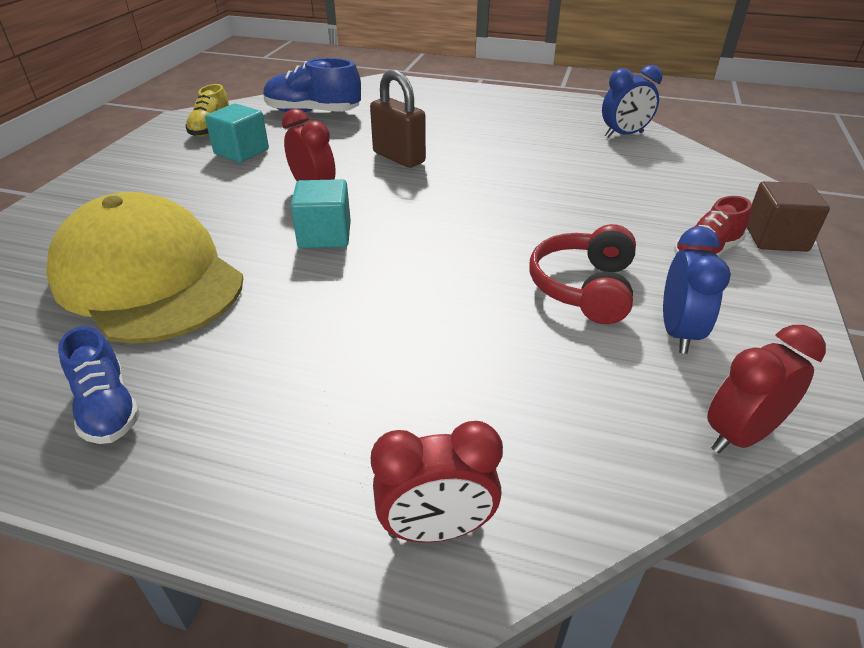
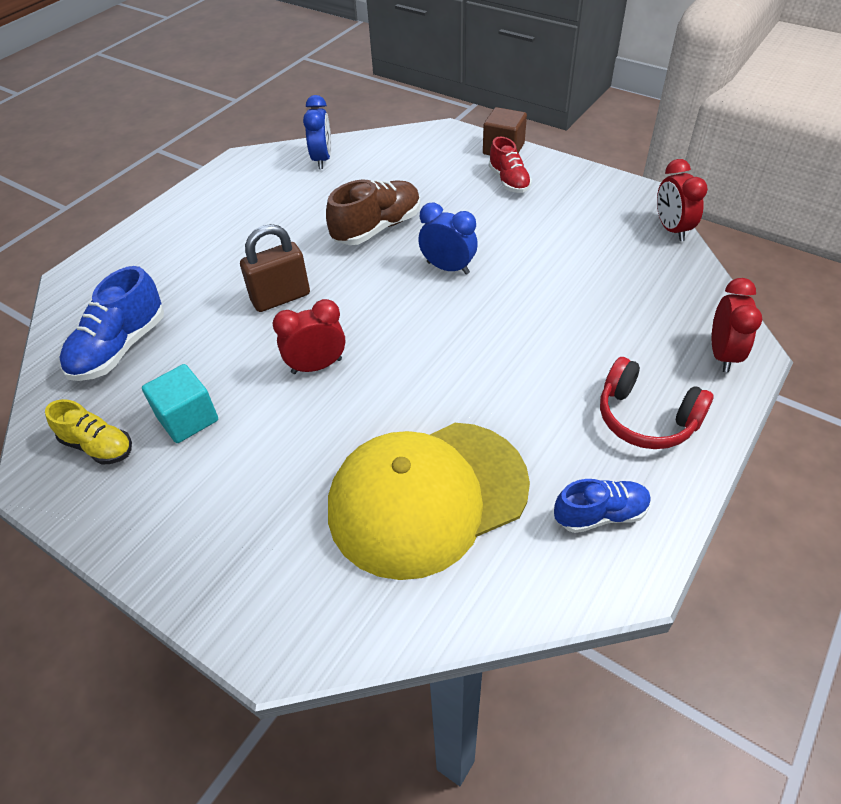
camera: 70 degrees left, 10 degrees up
turquoise cube [291,179,351,248] -> none
red headphones [529,224,636,324] -> red headphones moved to [600,357,714,449]
blue clock [663,226,731,354] -> blue clock moved to [418,203,478,275]
none -> brown shoe [326,179,420,245]

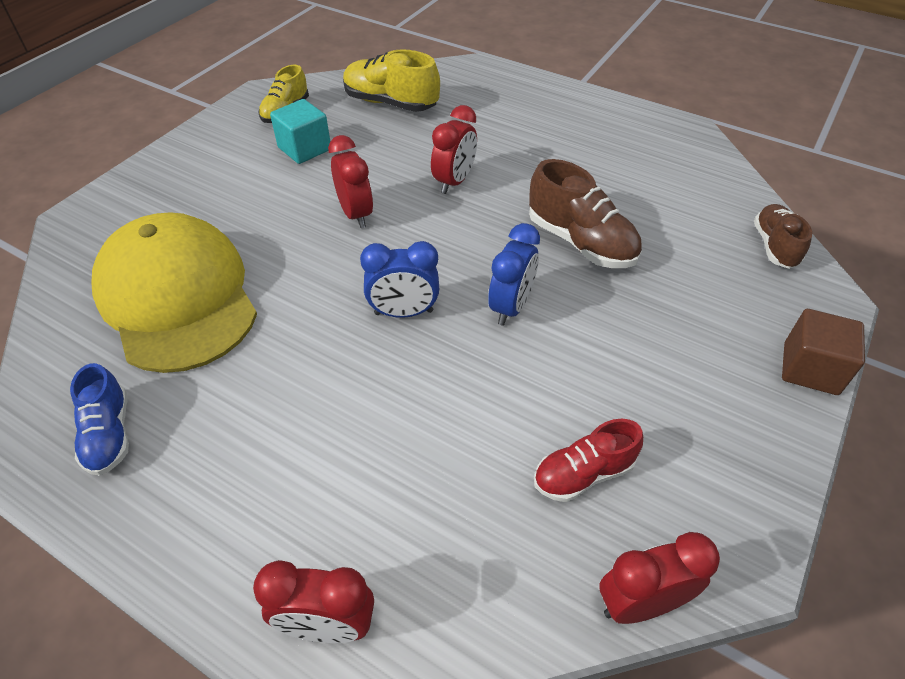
camera: 85 degrees right, 0 degrees up
blue shoe [59,266,164,381] -> yellow shoe [343,49,440,112]
brown padlock [240,224,310,312] -> red clock [431,105,477,194]
blue clock [303,95,331,169] -> blue clock moved to [360,241,439,318]
red shoe [489,137,532,193] -> red shoe moved to [534,419,643,502]
red headphones [600,357,714,449] -> none
none -> brown shoe [754,204,812,269]

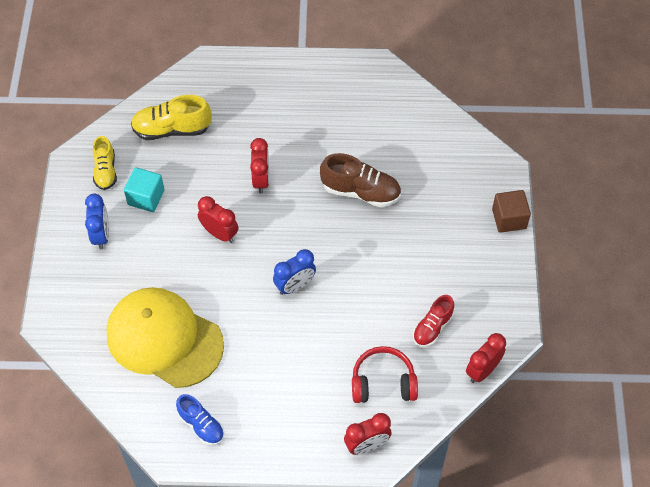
camera: 30 degrees left, 10 degrees up
blue clock [488,223,540,326] -> blue clock moved to [85,194,109,250]
brown shoe [754,204,812,269] -> none
none -> red headphones [352,346,418,403]

